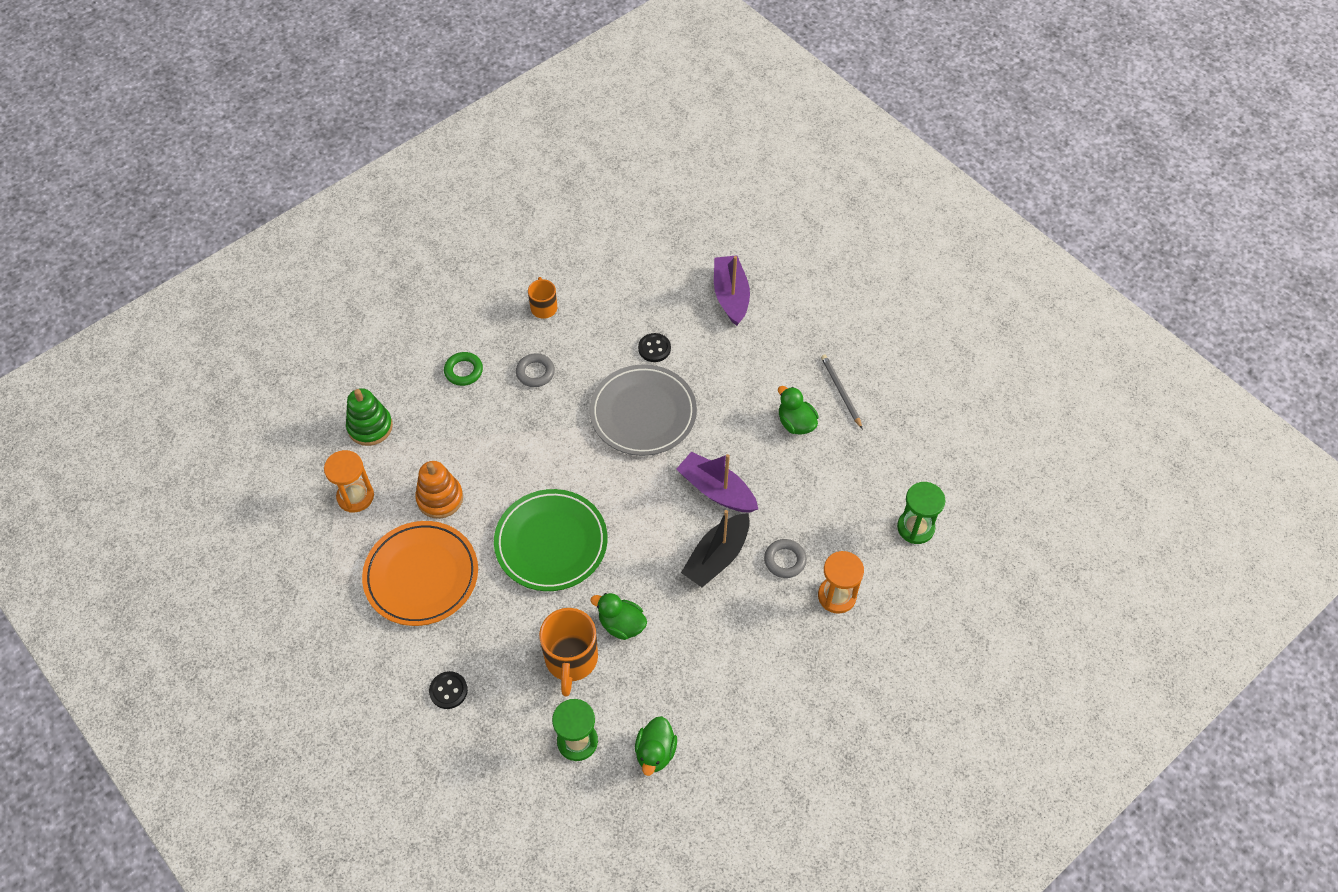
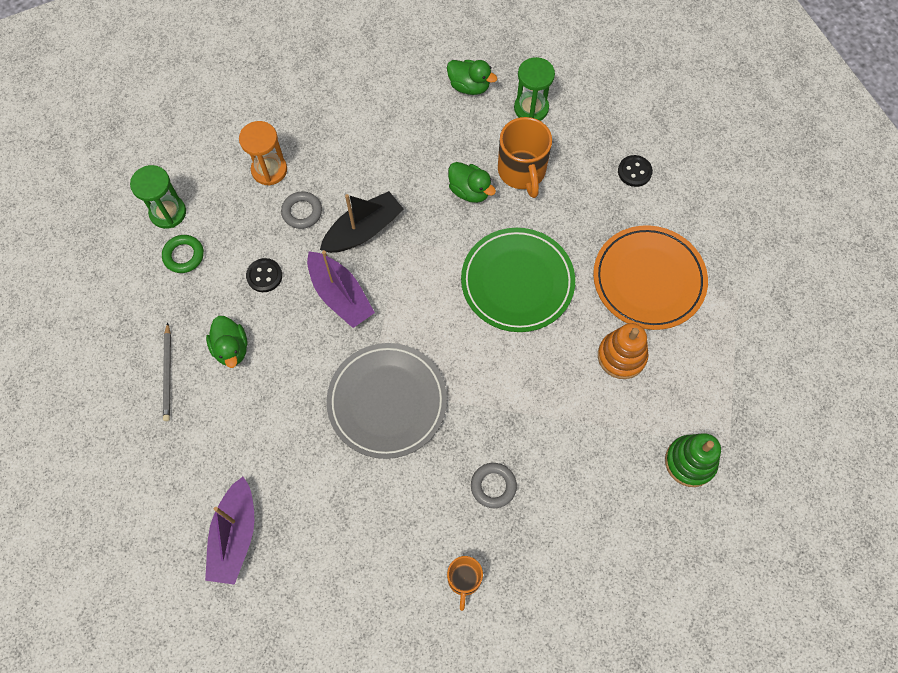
camera: 165 degrees left, 10 degrees up
orange hourglass [324,450,374,513] -> none
green ring [444,352,483,386] -> green ring moved to [162,235,204,273]
orange mug [539,608,598,697] -> orange mug turned 150 degrees clockwise [498,117,552,198]
green duck [635,716,677,776] -> green duck turned 90 degrees clockwise [447,60,497,95]
black button [638,333,671,362] -> black button moved to [246,258,282,292]

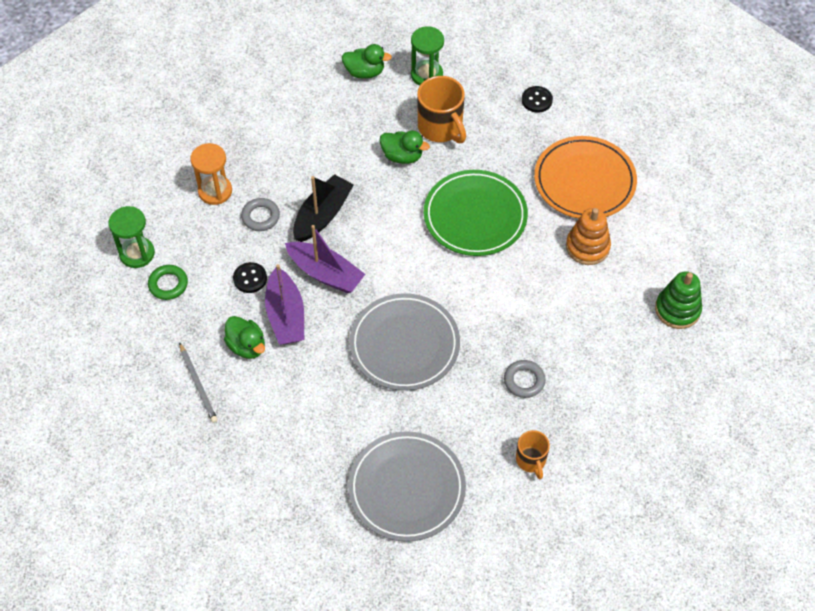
camera: 20 degrees left, 10 degrees down
purple boat [205,477,254,585] -> purple boat moved to [265,264,304,345]
none -> grey plate [348,431,466,542]

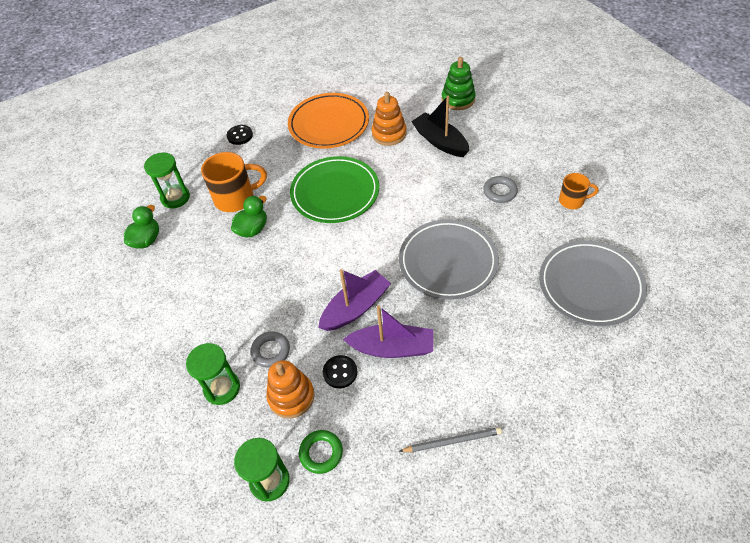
camera: 70 degrees left, 5 degrees down
orange hourglass [190,143,232,205] -> green hourglass [186,343,240,405]
green duck [224,316,265,359] -> none
black boat [293,174,354,242] -> black boat moved to [411,95,469,157]
none -> orange stacking toy [266,360,315,418]

